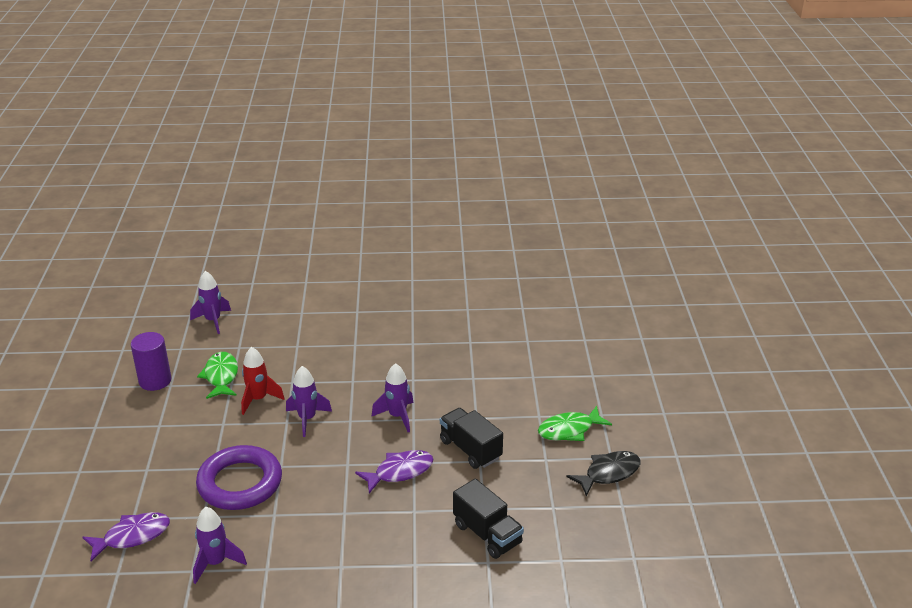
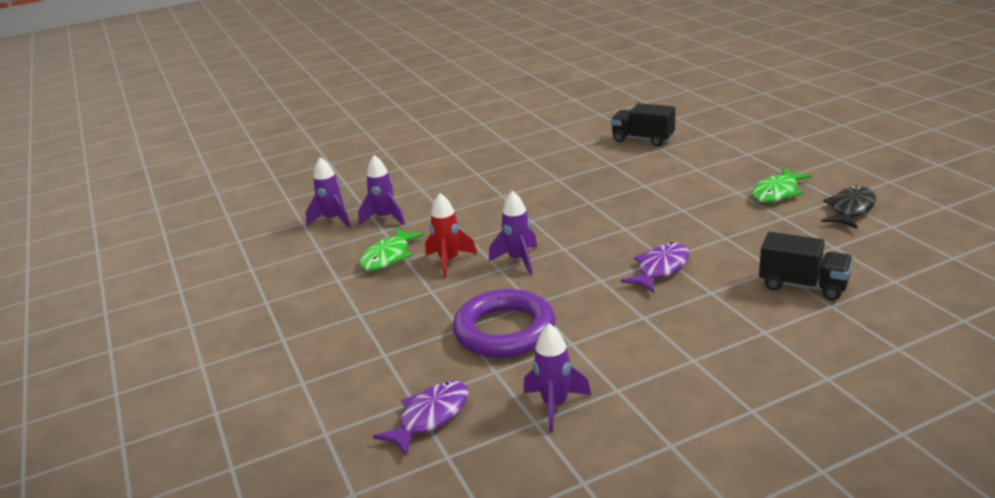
camera: 20 degrees left, 5 degrees down
purple cylinder [131,332,172,391] -> none
green fish [197,352,238,399] -> green fish turned 120 degrees counterclockwise [359,228,424,271]
purple rocket [371,363,413,432] -> purple rocket moved to [358,155,405,226]
black truck [440,408,503,469] -> black truck moved to [611,103,675,147]

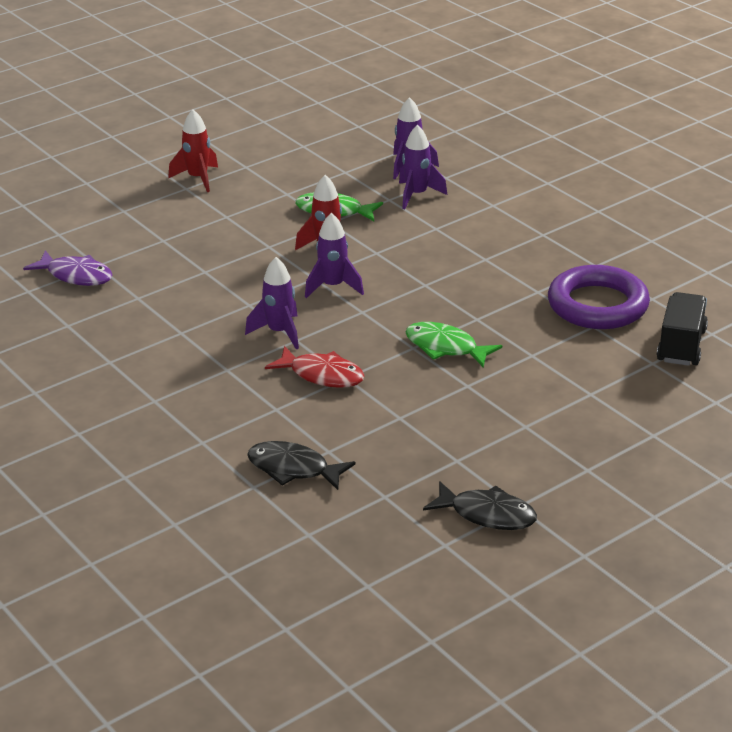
camera: 75 degrees right, 5 degrees up
purple ring [453,289,556,358] -> purple ring moved to [548,265,650,329]
purple rocket [524,323,591,432] -> purple rocket moved to [245,257,299,349]
purple fish [621,242,689,293] -> red fish [265,346,365,388]
green fish [752,168,812,203] -> green fish moved to [405,322,502,367]
black truck [759,232,853,300] -> black fish [247,441,356,490]
none -> red rocket [168,109,218,192]

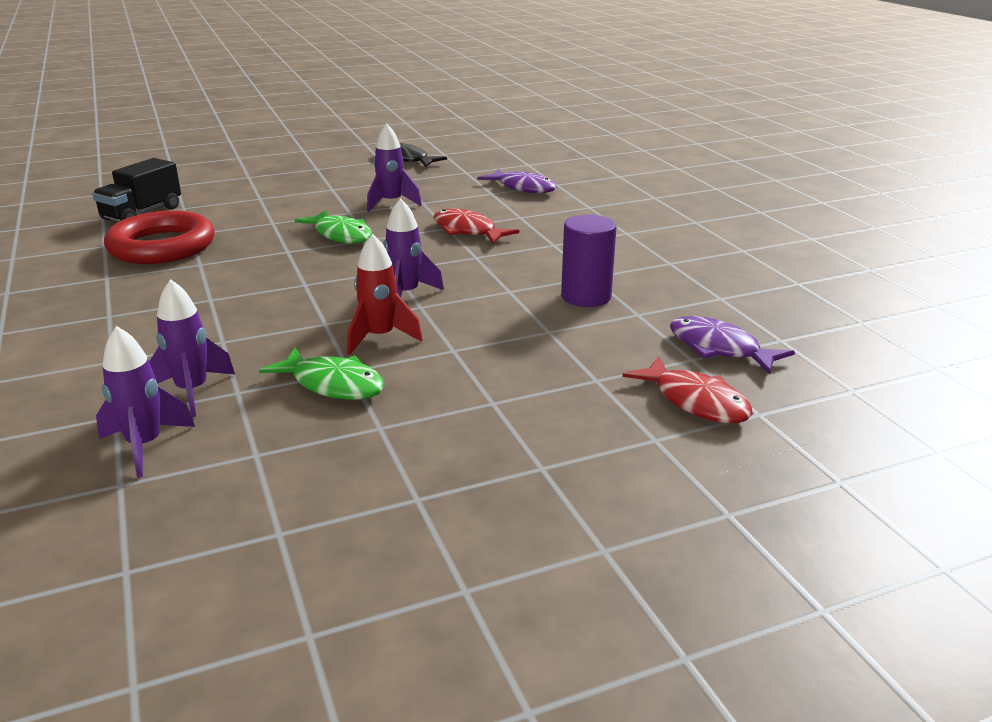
camera: 165 degrees left, 5 degrees down
red rocket [168,109,218,192] -> none
purple rocket [245,257,299,349] -> purple rocket moved to [367,123,422,212]
black fish [247,441,356,490] -> purple fish [477,169,557,193]
purple ring [548,265,650,329] -> red ring [104,210,215,264]
none -> purple cylinder [561,214,617,307]
none -> red fish [622,356,753,423]

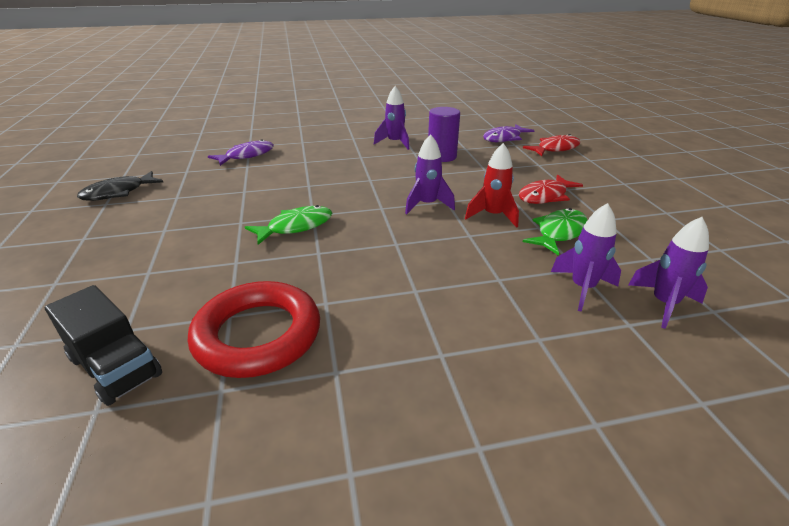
camera: 80 degrees left, 5 degrees up
purple rocket [367,123,422,212] -> purple rocket moved to [374,86,409,150]
red fish [433,208,519,244] -> red fish moved to [519,174,583,204]

